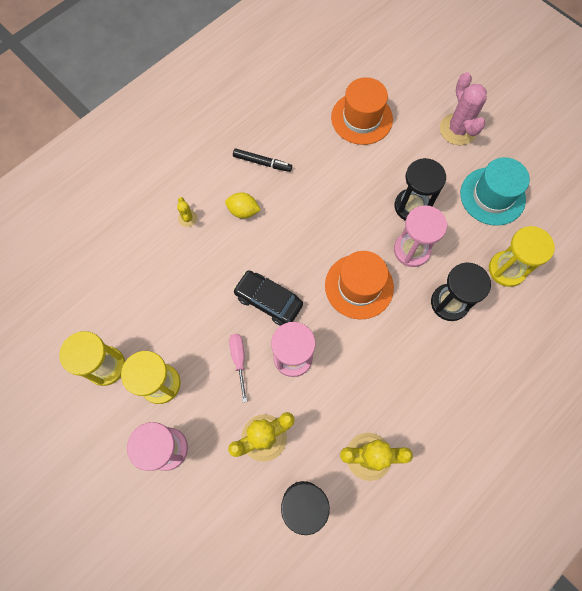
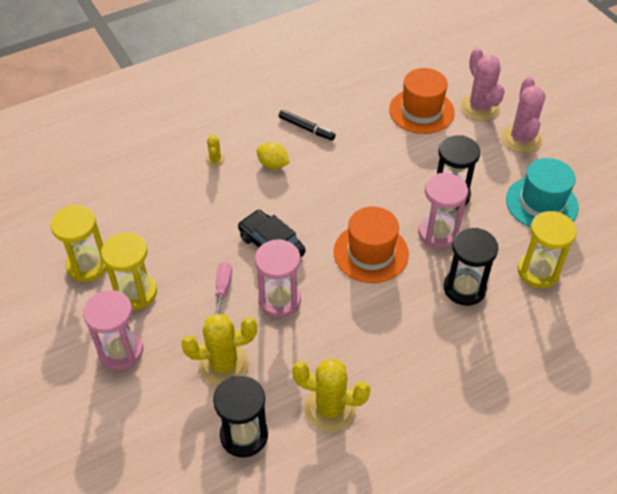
camera: 15 degrees right, 20 degrees down
none -> pink cactus [460,48,505,121]

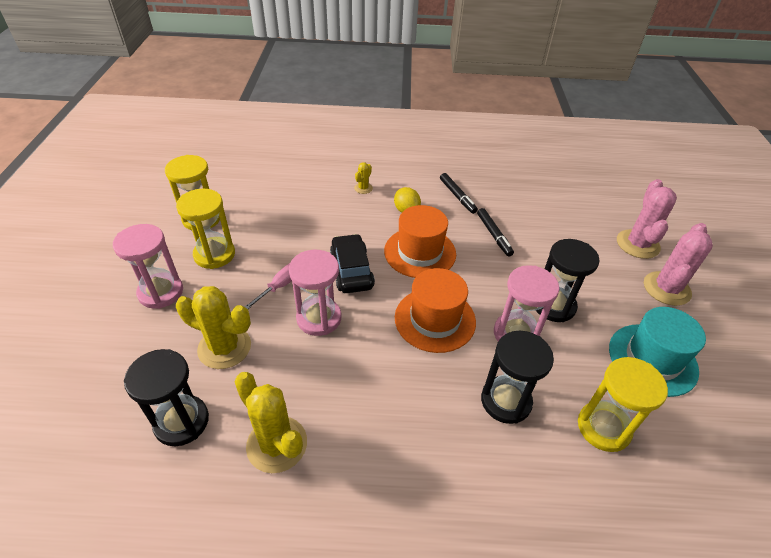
camera: 30 degrees right, 5 degrees down
orange hat [389,68,455,134] -> orange hat moved to [384,205,456,278]
none -> black marker [477,208,514,257]

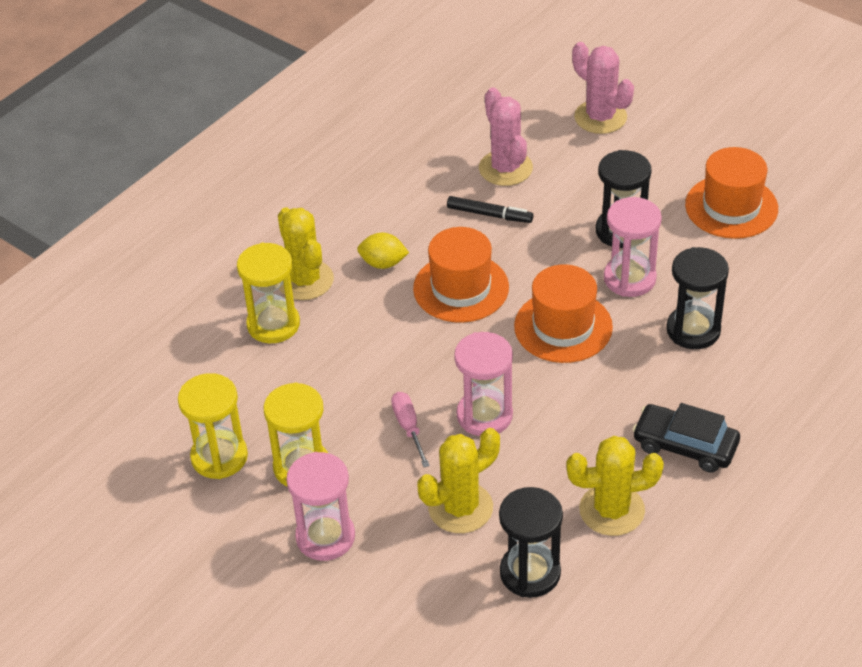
camera: 50 degrees left, 0 degrees up
black car [330,234,375,293] -> black car moved to [632,403,740,473]
yellow cactus [354,162,373,194] -> yellow cactus [278,207,334,300], size x2.09
black marker [440,173,478,214] -> none
yellow hourglass [578,357,668,452] -> yellow hourglass moved to [237,243,300,343]
turquoise hat [609,307,706,397] -> orange hat [685,147,778,239]
pink cactus [644,223,713,306] -> pink cactus moved to [479,87,533,186]

